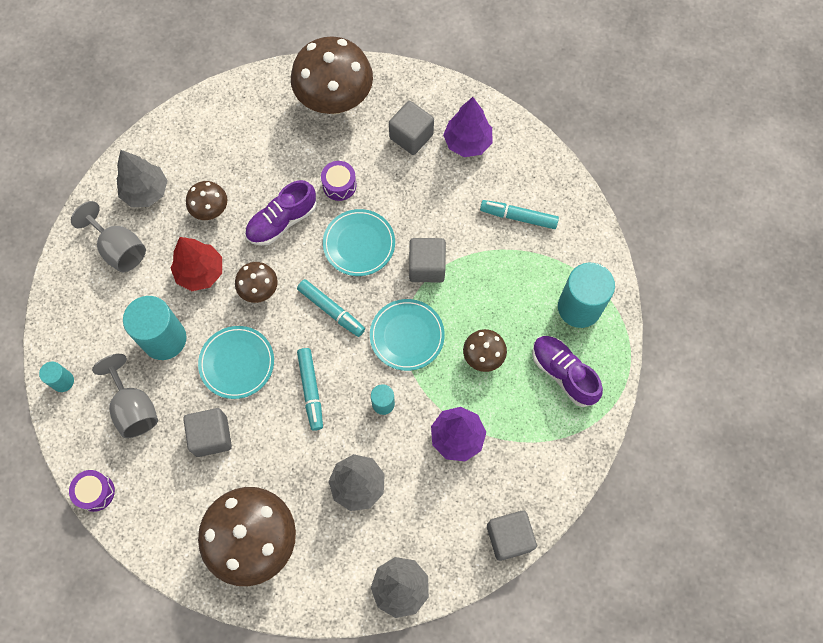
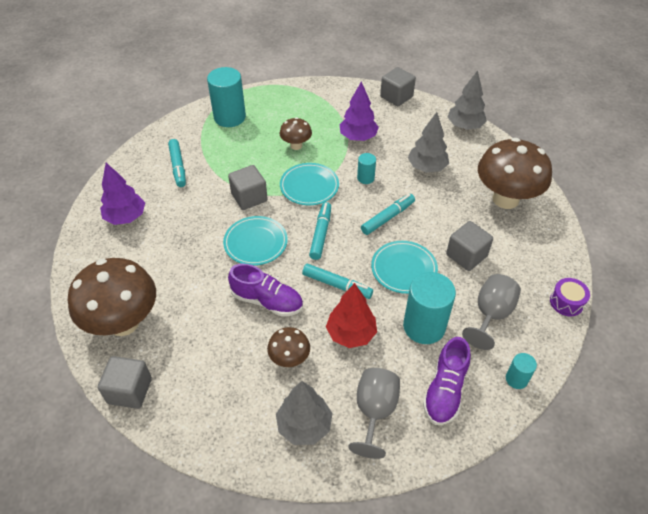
camera: 120 degrees left, 20 degrees down
brown mushroom [235,262,278,303] -> turquoise marker [302,264,373,299]
purple drum [321,161,357,201] -> none
grey cube [389,101,434,155] -> grey cube moved to [98,356,152,409]
purple shoe [532,336,603,407] -> purple shoe moved to [423,337,471,425]

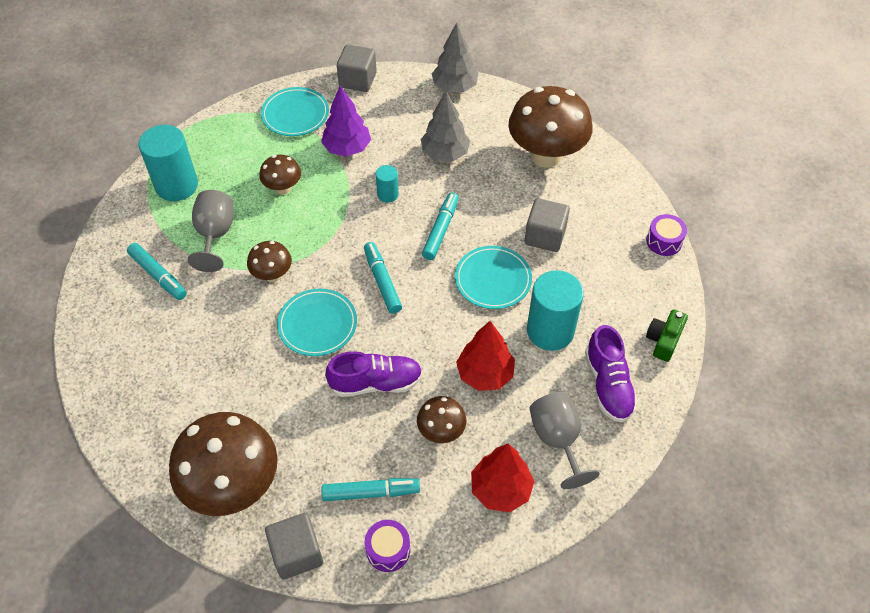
camera: 30 degrees left, 5 degrees up
purple tree [100,163,145,225] -> none
grey cube [228,165,268,210] -> brown mushroom [247,241,292,282]
grey tree [276,381,333,445] -> red tree [471,444,535,512]
turquoise plate [280,163,339,205] -> turquoise plate moved to [261,87,329,136]
turquoise marker [302,264,373,299] -> turquoise marker moved to [322,478,420,501]
grey goblet [462,274,521,350] -> grey goblet moved to [188,190,234,272]
turquoise cylinder [506,353,537,389] -> green camera [646,309,688,362]
none -> purple drum [365,520,410,572]

